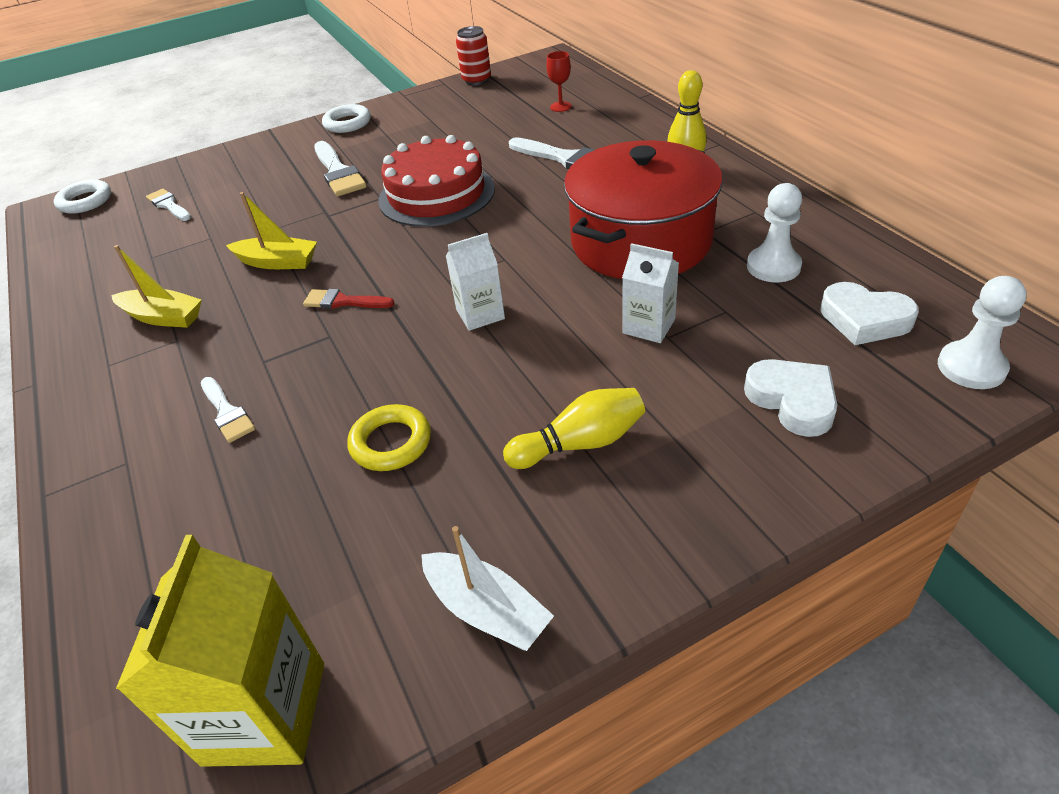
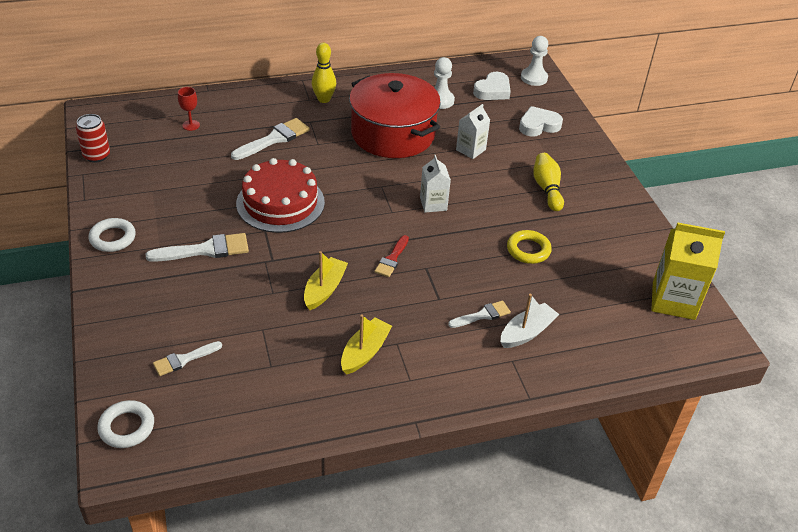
camera: 85 degrees left, 0 degrees up
white boat [421,526,554,651] -> white boat moved to [500,294,559,348]

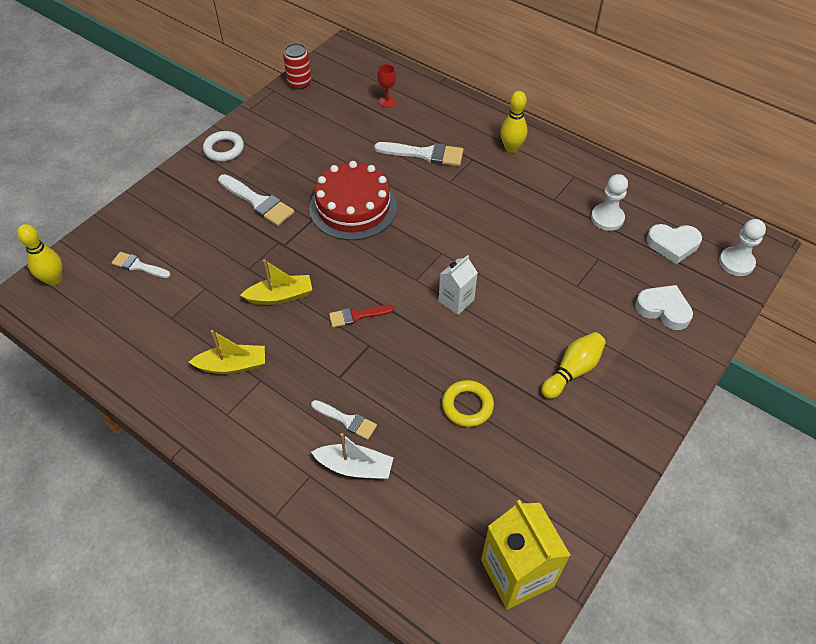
camera: 55 degrees right, 10 degrees up
white ring [97,400,154,448] -> yellow bowling pin [17,224,62,286]
red pot [349,73,441,158] -> none
white carton [456,104,490,159] -> none

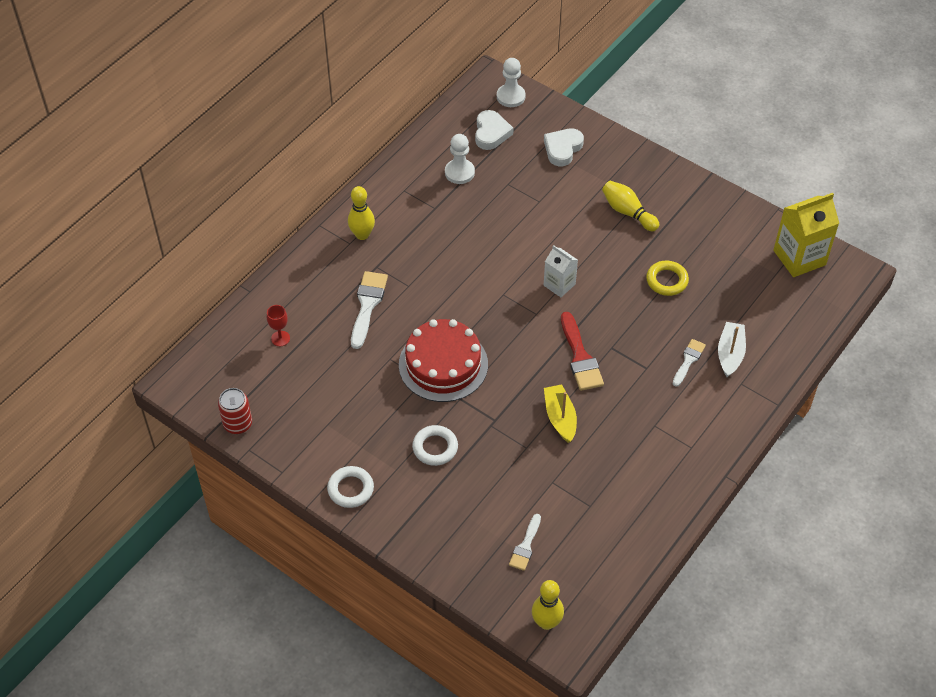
camera: 90 degrees left, 0 degrees up
yellow boat [189,330,265,374] -> none
white brush [218,174,294,226] -> white ring [412,425,458,466]
red brush [329,305,394,327] -> red brush [561,312,604,391], size x1.61

